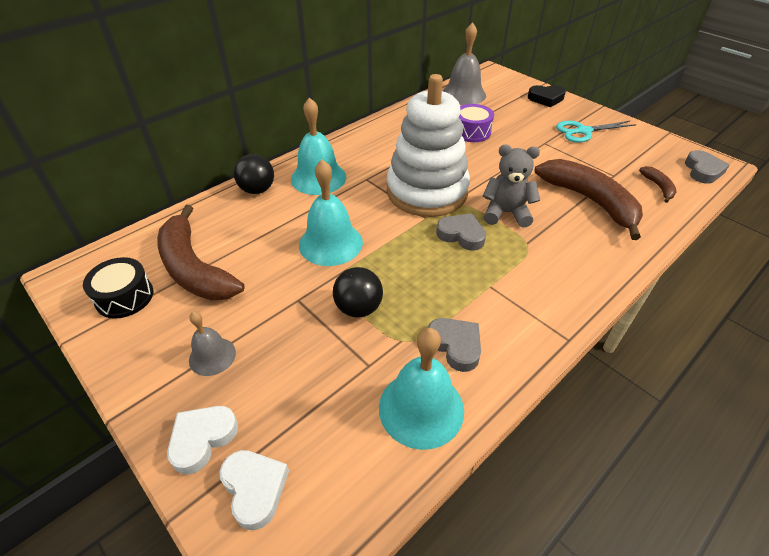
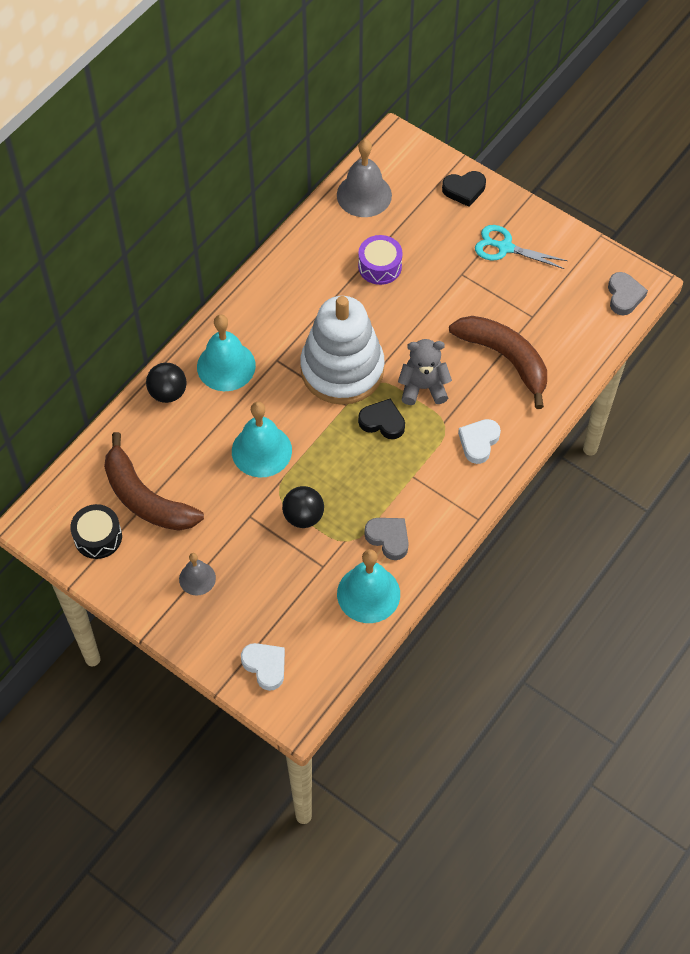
camera: 10 degrees left, 15 degrees up
white heart [167,406,238,475] -> white heart moved to [458,419,501,464]
grey heart [436,213,486,251] -> black heart [358,399,405,439]
turquoise scissors [556,121,636,142] -> turquoise scissors turned 45 degrees clockwise [475,225,568,269]
brown banana [639,166,676,203] -> none

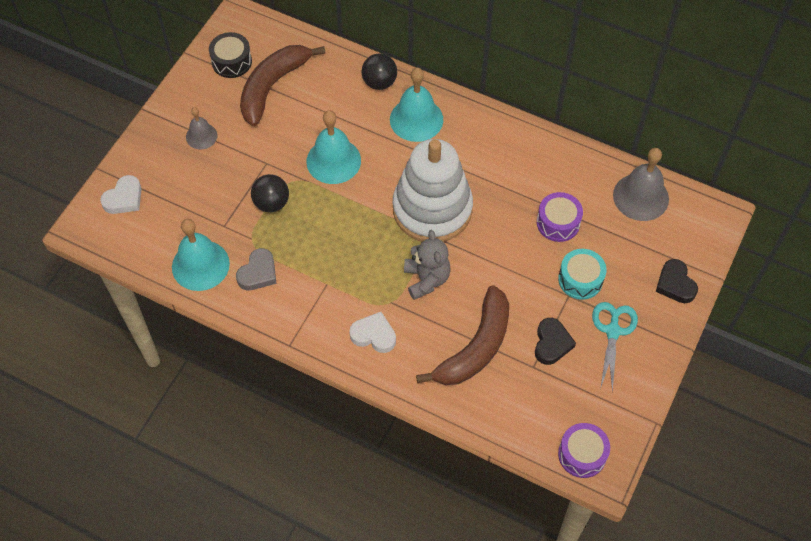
camera: 80 degrees right, 0 degrees up
black heart [358,399,405,439] -> black heart moved to [535,318,576,365]
grey heart [608,272,648,315] -> purple drum [558,423,610,478]
none -> turquoise drum [558,249,607,300]

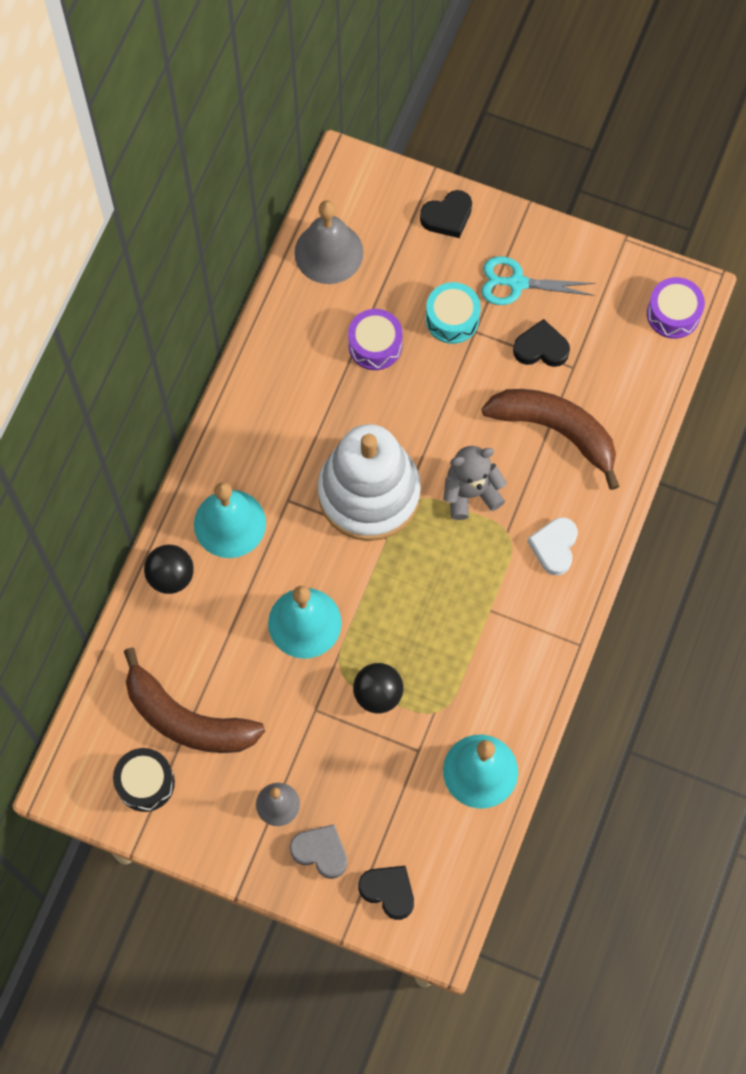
camera: 95 degrees left, 10 degrees up
white heart [100,175,141,214] -> black heart [358,866,414,920]
grey heart [236,248,276,290] -> grey heart moved to [290,824,347,879]

